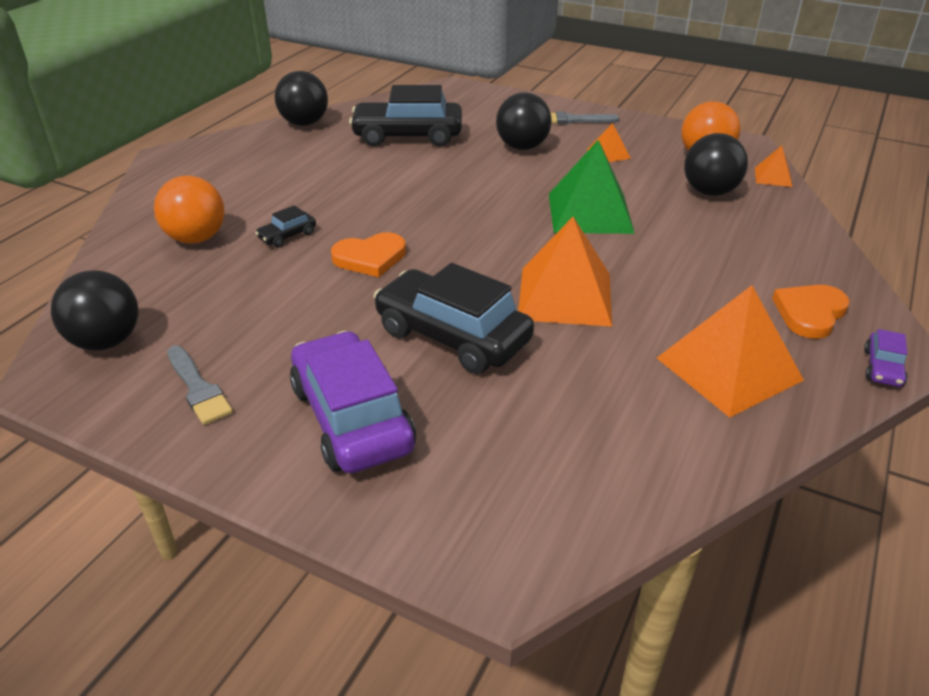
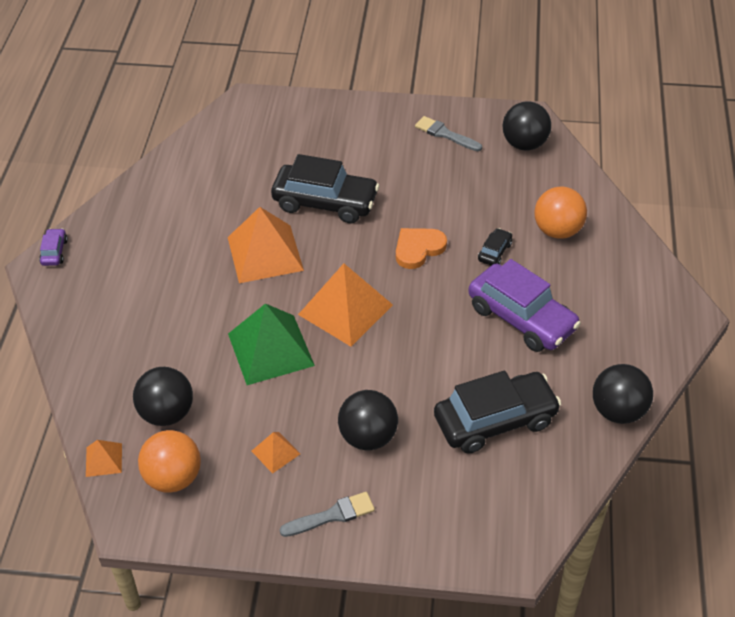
camera: 160 degrees right, 10 degrees up
purple car [290,331,416,473] -> purple car moved to [468,259,581,352]
orange pyramid [657,285,804,417] -> orange pyramid moved to [298,263,393,347]
orange heart [772,285,850,339] -> none

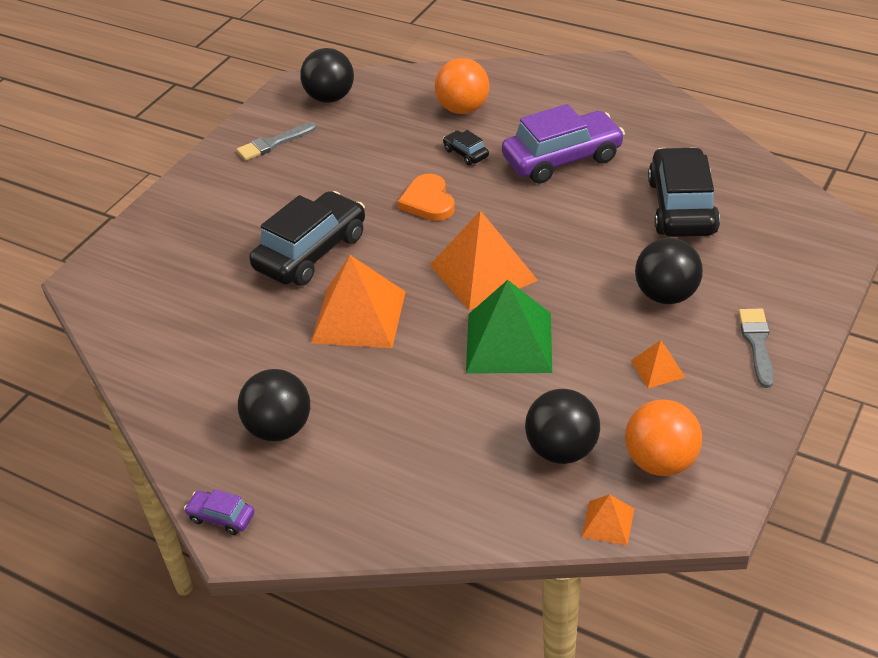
camera: 65 degrees left, 5 degrees down
black ball [593,364,653,424] -> black ball moved to [238,369,310,441]

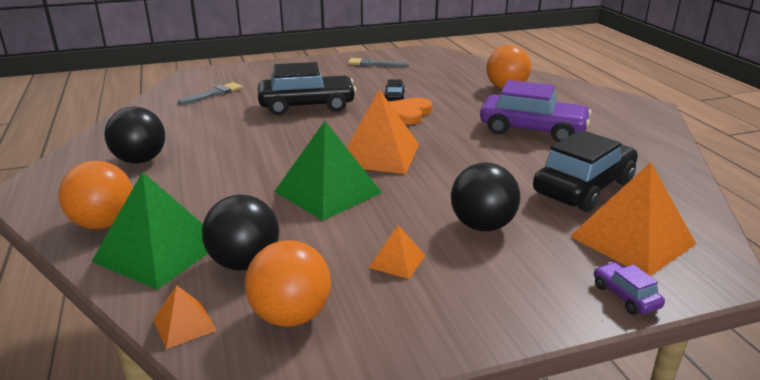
camera: 40 degrees right, 15 degrees down
purple car [184,489,255,535] -> purple car moved to [594,262,665,315]
black ball [300,48,354,103] -> none
orange pyramid [311,255,406,348] -> orange pyramid moved to [569,162,696,276]
black car [443,130,489,165] -> black car moved to [384,79,405,101]
grey brush [738,309,774,388] -> grey brush moved to [178,82,243,105]
none -> orange ball [58,161,133,229]
none -> green pyramid [91,172,208,290]

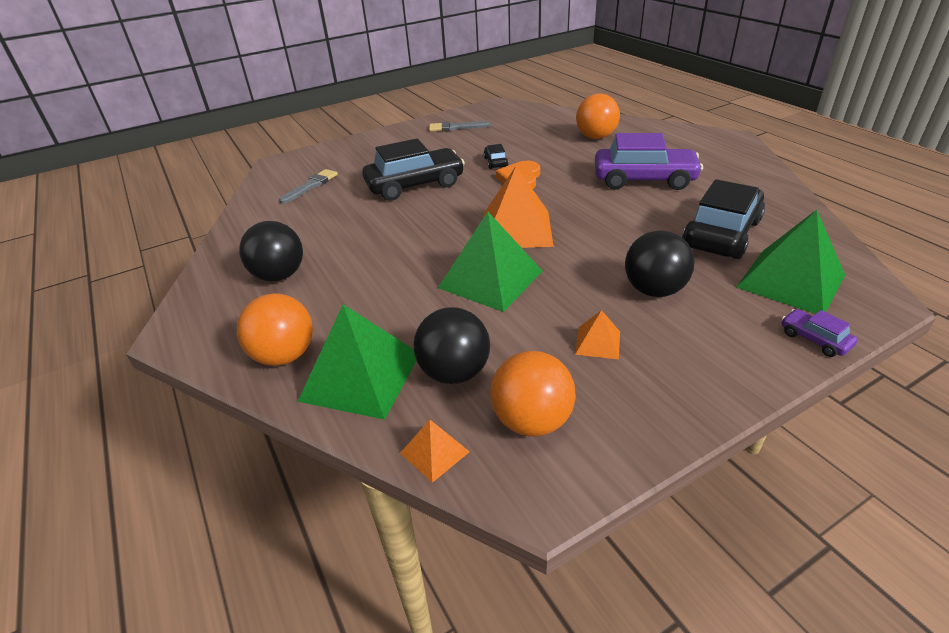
camera: 10 degrees left, 10 degrees up
orange pyramid [569,162,696,276] -> green pyramid [736,210,845,314]

